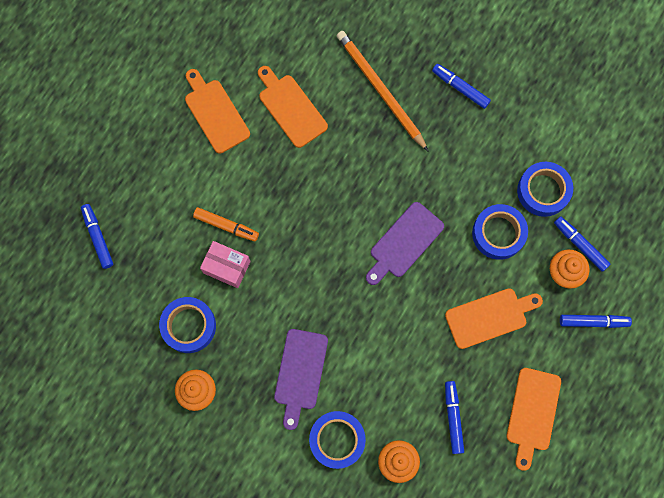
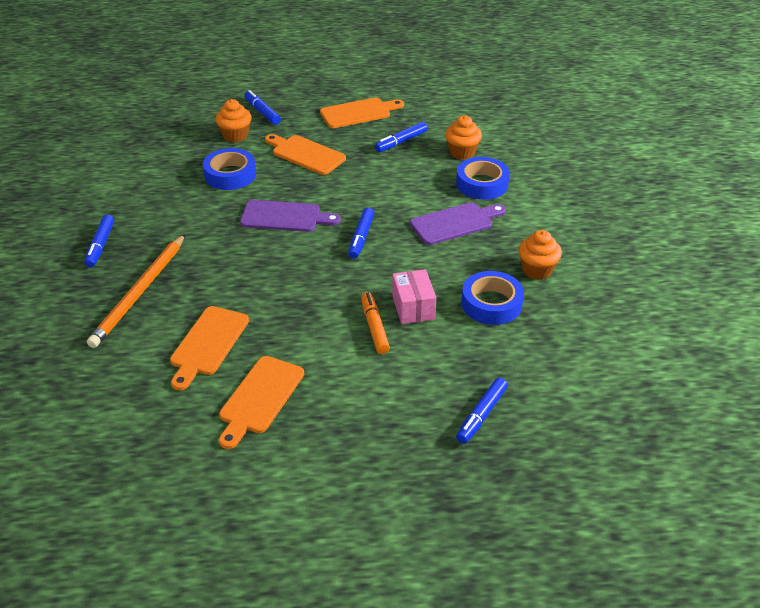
camera: 125 degrees left, 35 degrees down
blue tape [517,162,573,217] -> none
blue marker [554,216,610,272] -> blue marker moved to [348,207,375,259]

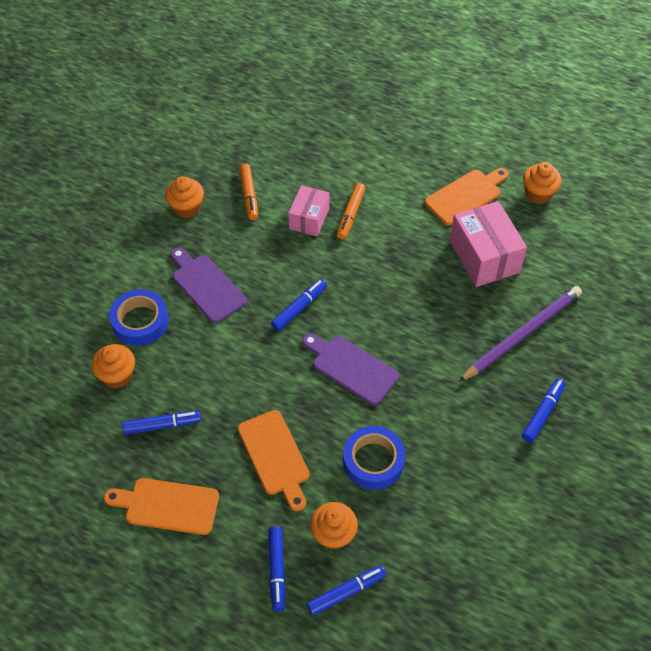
camera: 150 degrees left, 15 degrees up
orange pencil [87,234,185,348] -> purple pencil [459,286,582,382]
orange cutting board [170,306,249,390] -> pink box [450,201,527,287]
purple cutting board [410,202,506,245] -> purple cutting board turned 45 degrees clockwise [171,247,247,323]
blue marker [456,378,508,444] -> blue marker moved to [307,565,386,616]
blue tape [461,271,524,325] -> orange marker [239,164,258,220]
none -> orange cupcake [523,162,562,204]

